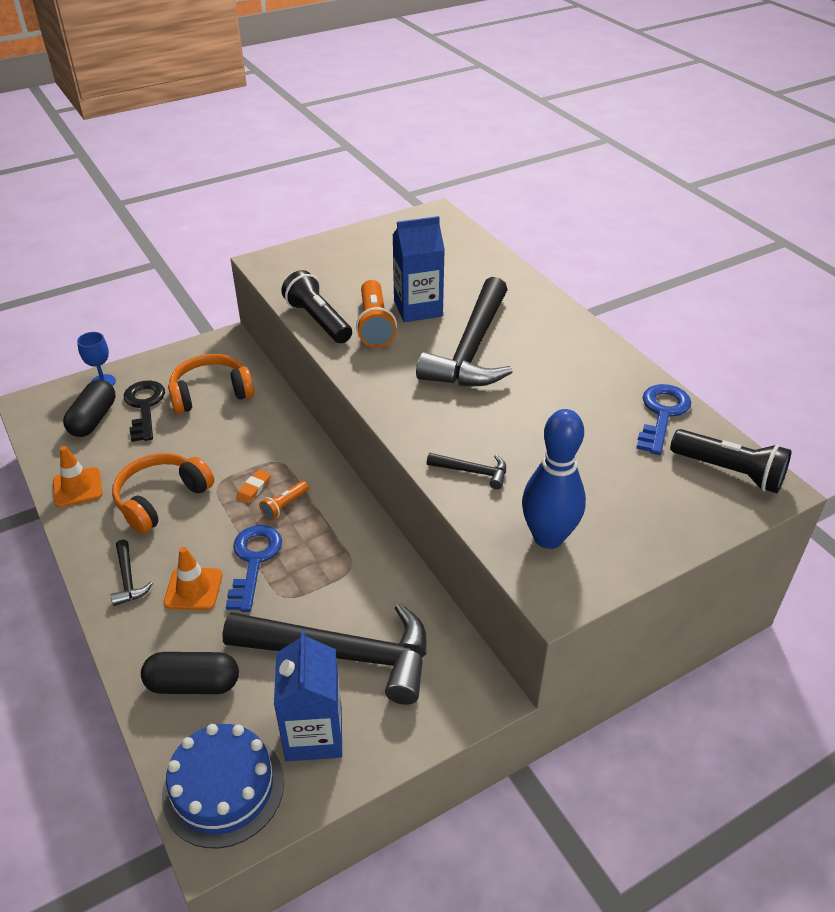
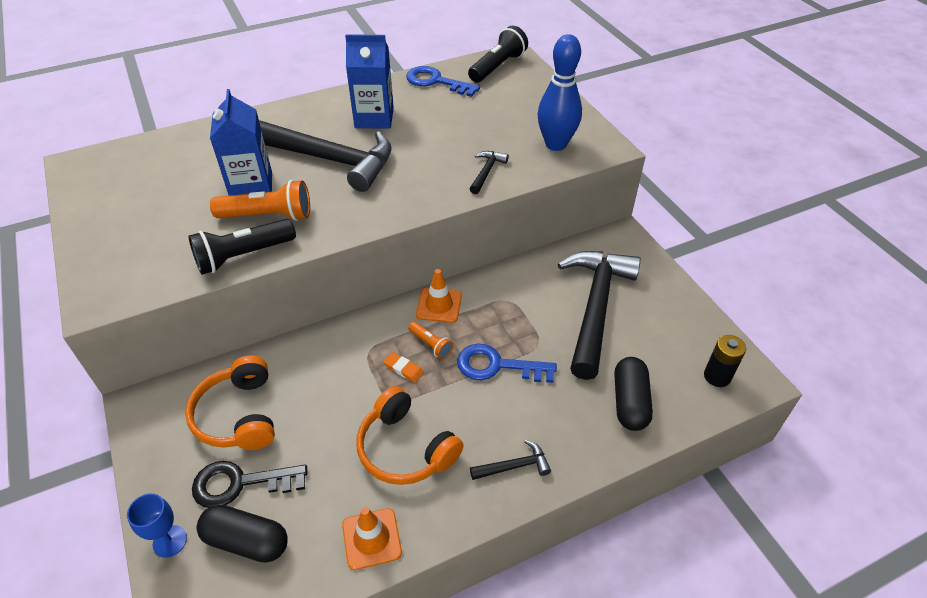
camera: 85 degrees left, 5 degrees up
blue cake [162,724,284,848] -> black battery [704,335,746,387]
orange traffic cone [163,547,222,610] -> orange traffic cone moved to [416,269,462,323]
blue carton [274,630,342,761] -> blue carton moved to [345,34,394,129]

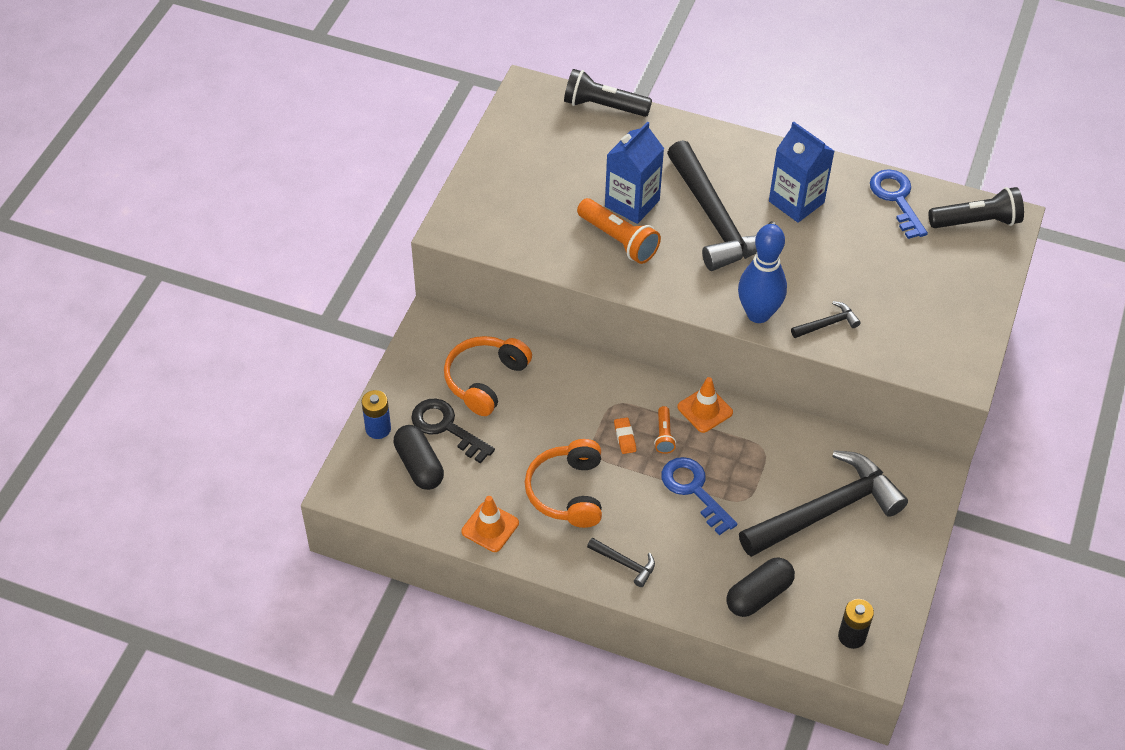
camera: 45 degrees right, 5 degrees up
blue goblet [127,493,187,558] -> blue battery [362,390,391,439]
black flashlight [188,219,296,275] -> black flashlight moved to [564,69,652,117]
blue bowling pin [538,34,582,151] -> blue bowling pin moved to [738,224,787,323]

